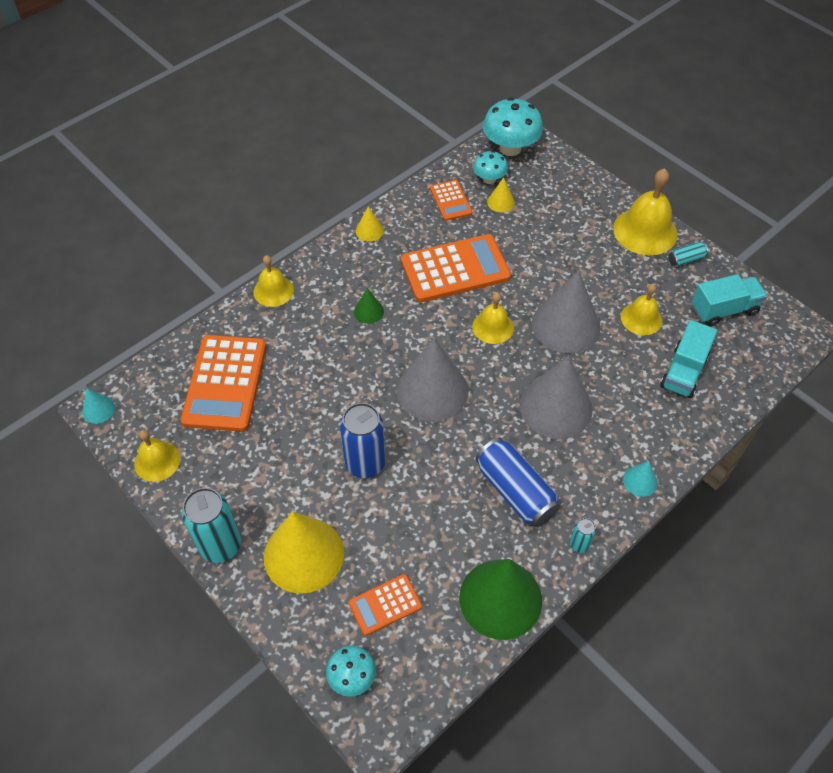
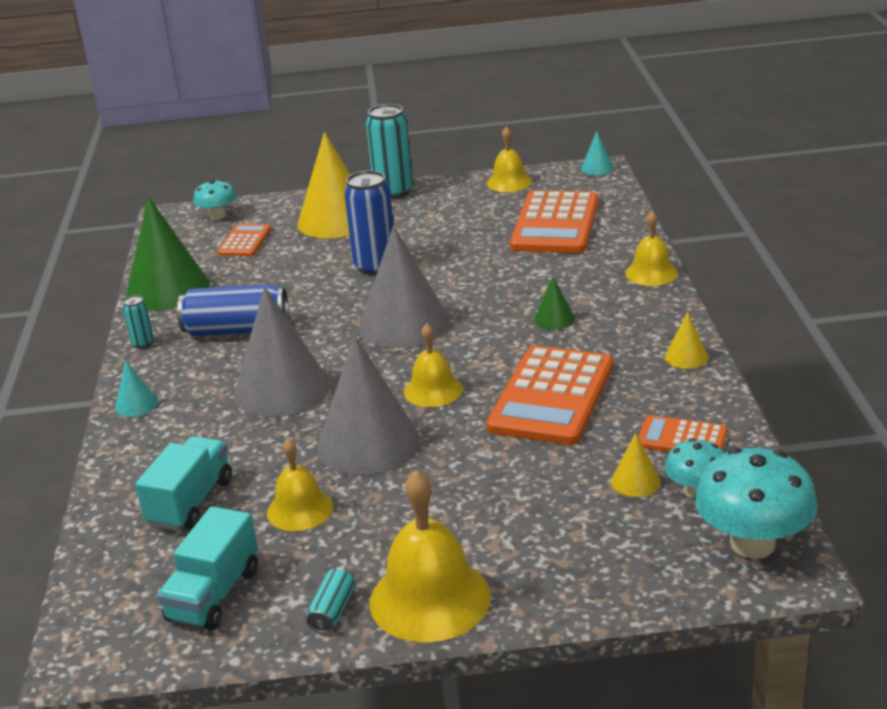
camera: 130 degrees right, 25 degrees down
orange calculator [181,335,266,432] -> orange calculator turned 120 degrees counterclockwise [510,190,599,253]
turquoise truck [660,320,717,398] -> turquoise truck turned 45 degrees clockwise [135,436,232,531]

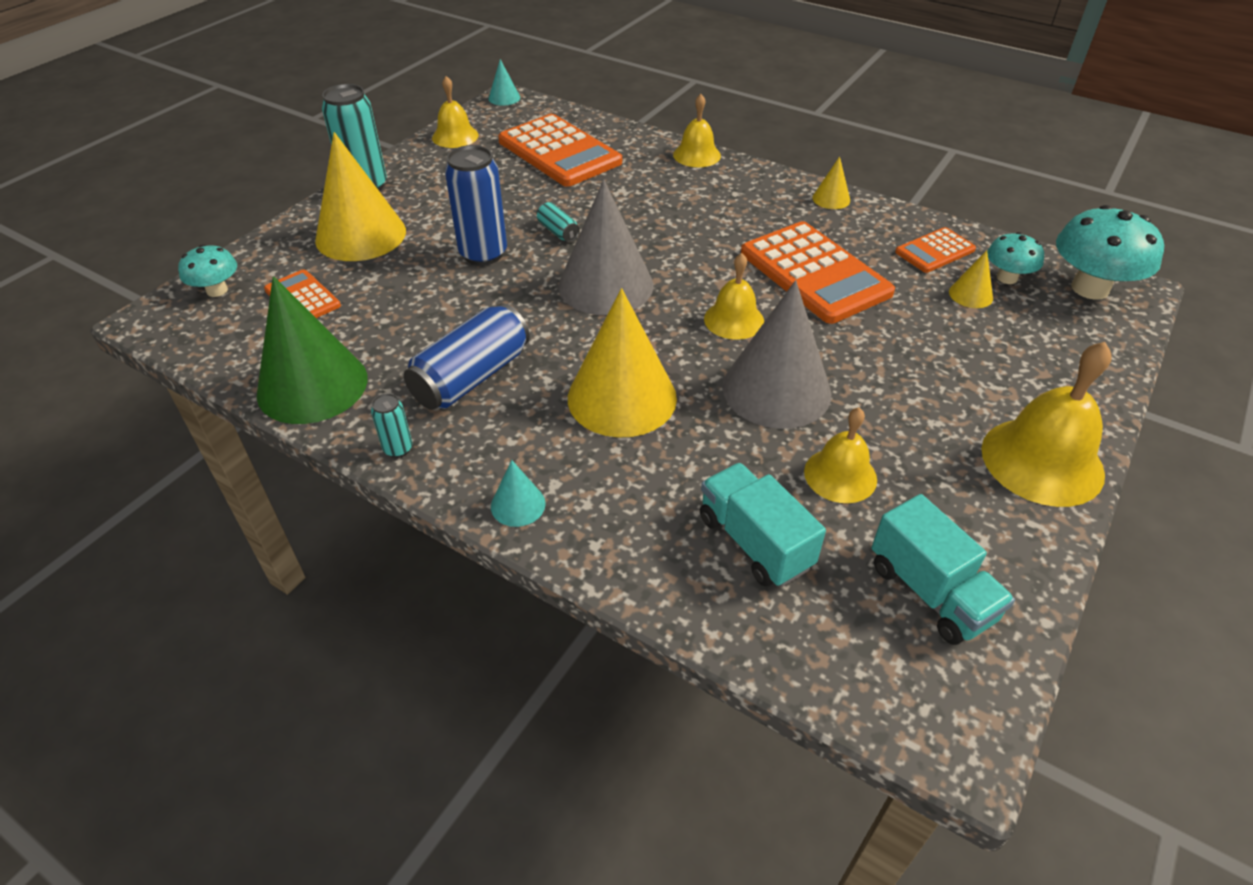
camera: 55 degrees left, 15 degrees up
grey cone [234,287,330,417] -> yellow cone [568,288,677,438]
turquoise can [306,567,355,633] -> turquoise can moved to [536,202,580,242]
green cone [534,276,575,330] -> none

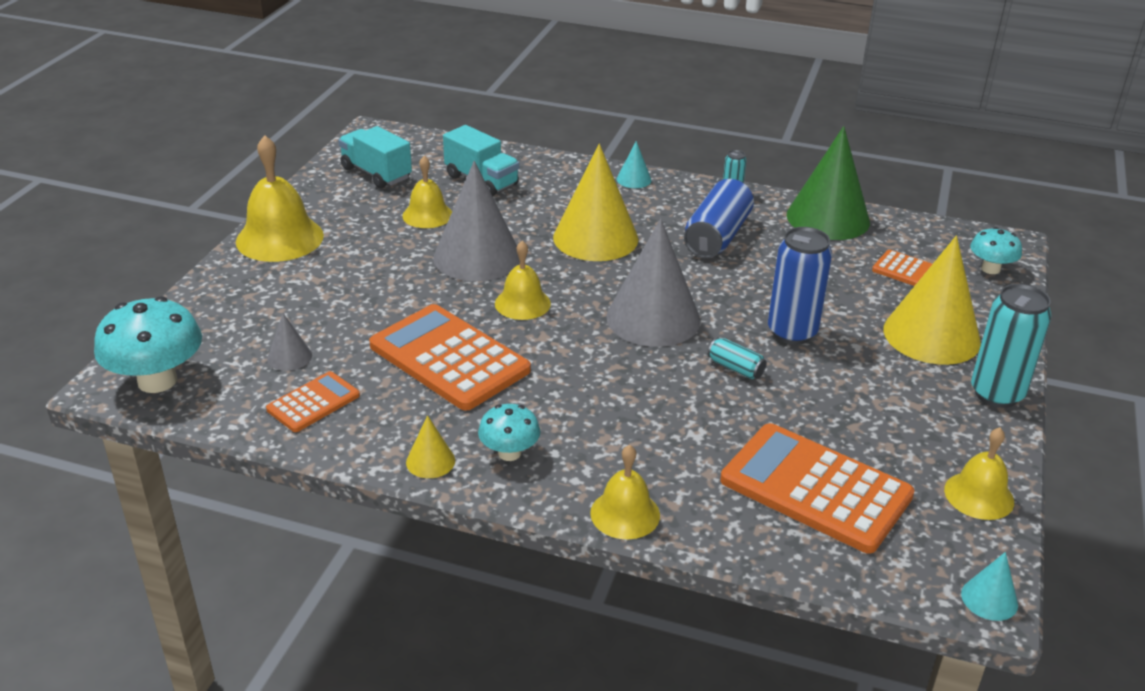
camera: 165 degrees right, 10 degrees down
yellow cone [949,251,993,308] -> grey cone [267,313,312,371]
turquoise mushroom [987,232,1044,284] -> turquoise mushroom moved to [478,404,541,461]

